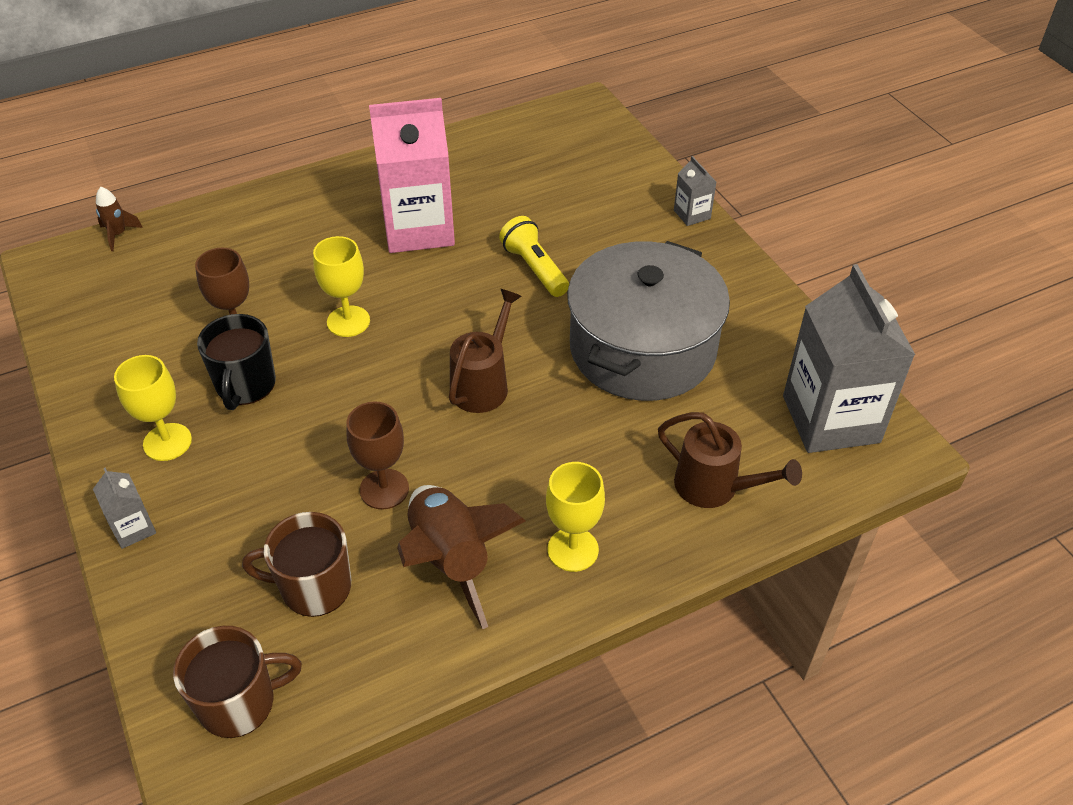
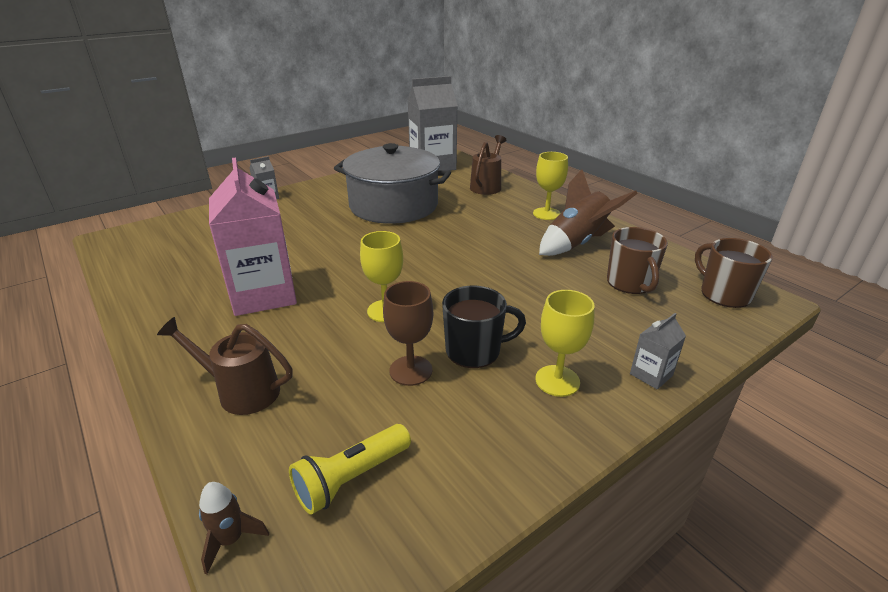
camera: 100 degrees left, 15 degrees down
brown goblet [346,402,409,509] -> none
brown watering can [449,289,522,413] -> brown watering can moved to [157,317,293,415]
yellow flashlight [499,216,569,297] -> yellow flashlight moved to [289,424,411,515]

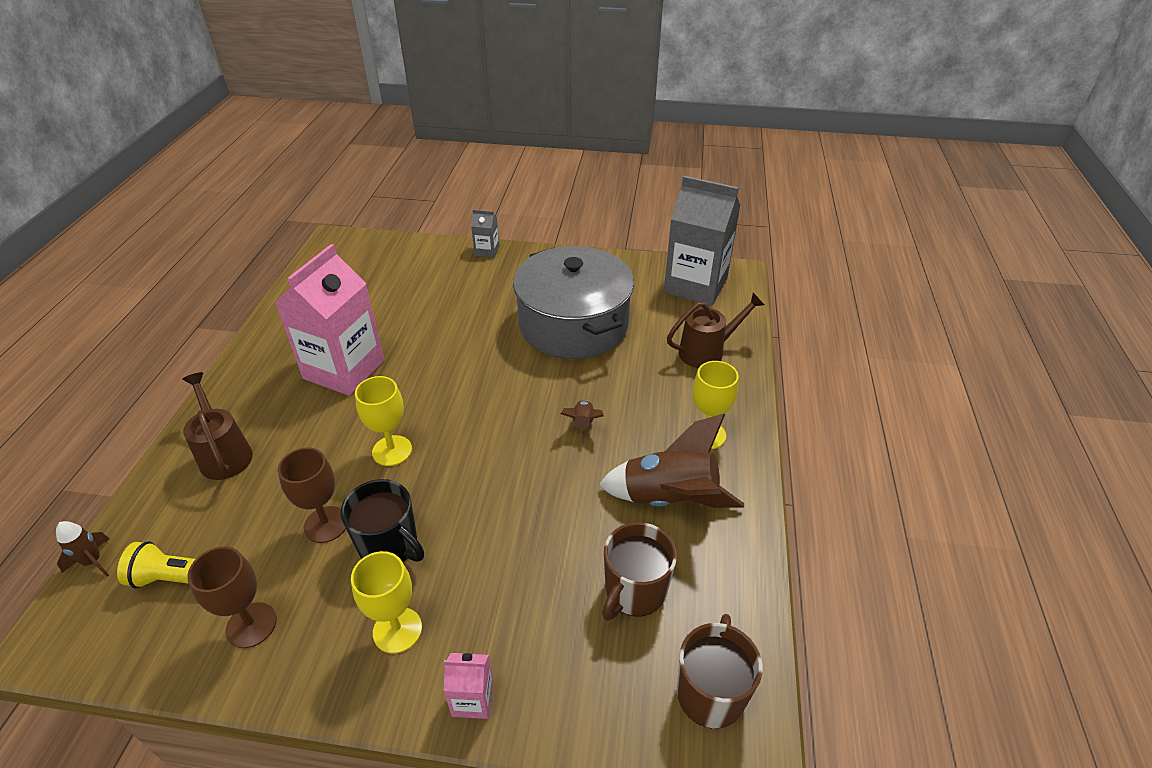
camera: 45 degrees right, 10 degrees up
grey carton [630,313,686,390] -> pink carton [444,653,493,719]
none -> brown goblet [187,546,277,648]
none -> brown rocket [561,400,604,447]

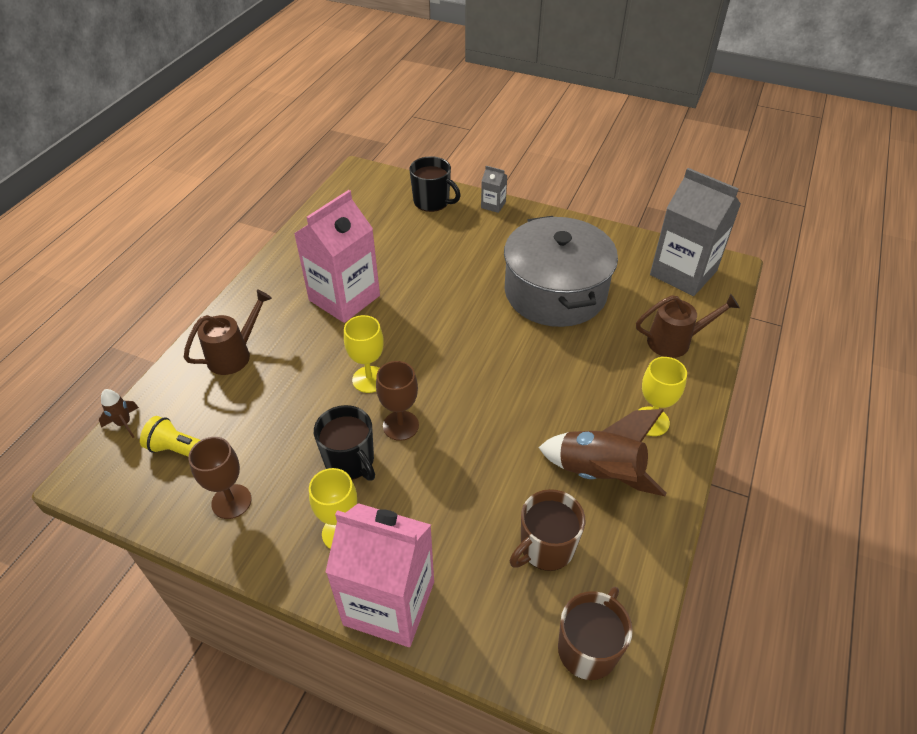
camera: 15 degrees right, 5 degrees up
brown watering can [182,372,253,480] -> brown watering can turned 60 degrees clockwise [184,290,272,375]
brown goblet [278,447,346,543] -> brown goblet moved to [376,361,419,441]
pink carton [444,653,493,719] -> pink carton [325,503,434,647], size x2.34
brown rocket [561,400,604,447] -> none
none -> black mug [409,156,461,212]

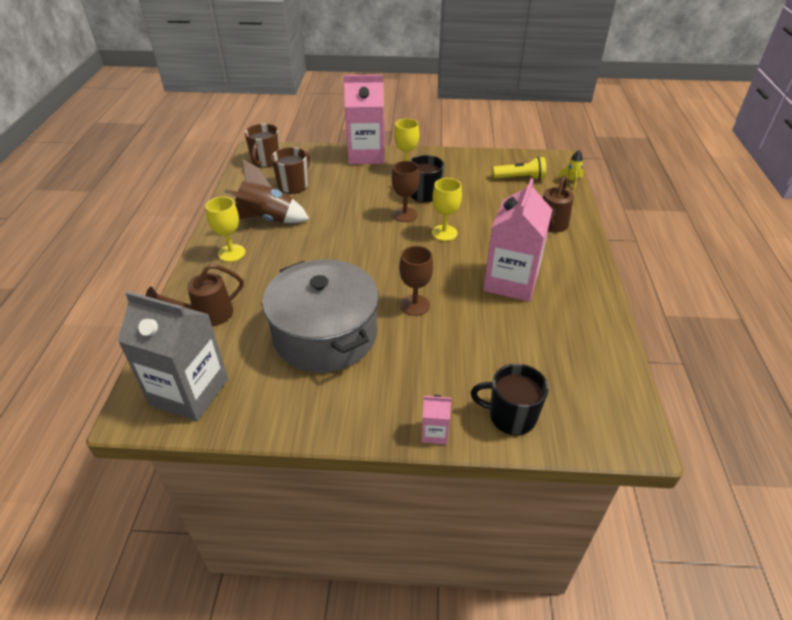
camera: 160 degrees right, 5 degrees down
brown rocket [99,389,139,438] -> yellow rocket [558,150,584,189]
brown goblet [188,437,252,519] -> brown goblet moved to [399,246,433,316]
grey carton [481,166,507,213] -> pink carton [421,395,451,444]

